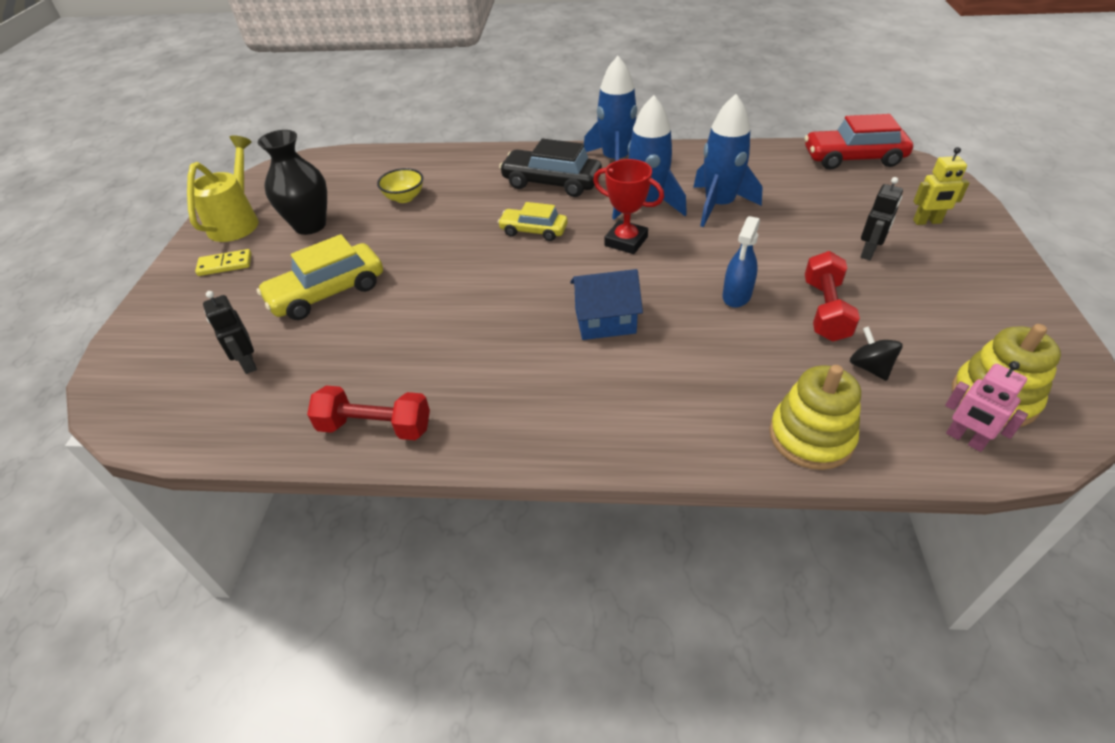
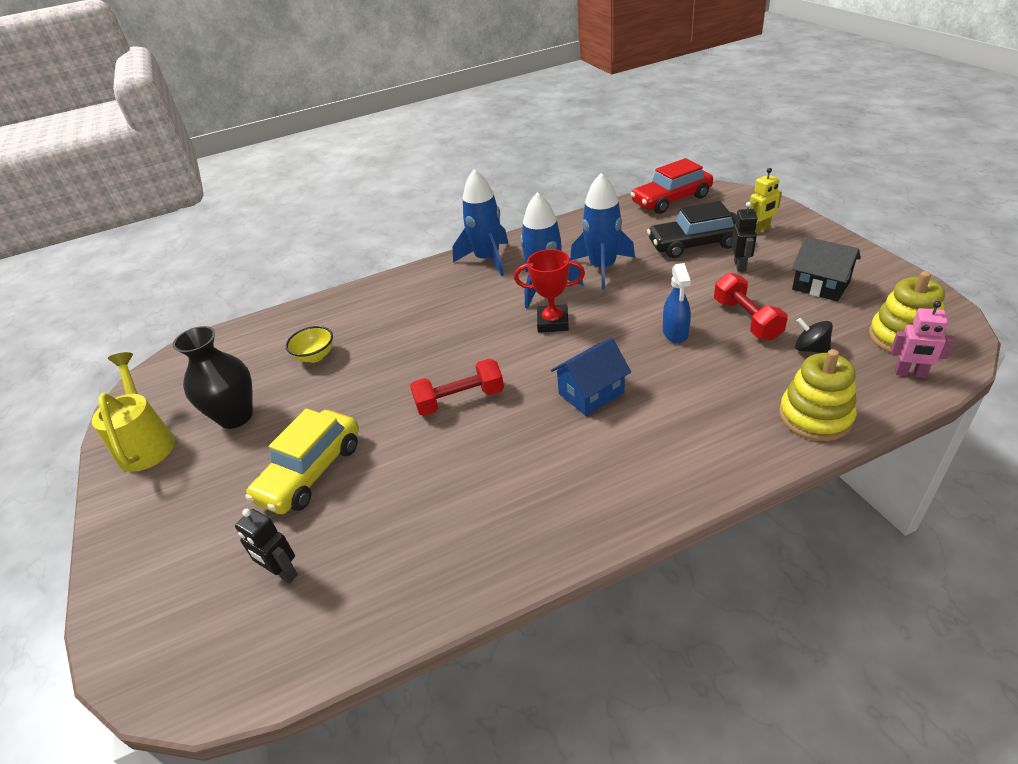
camera: 25 degrees left, 5 degrees down
yellow domino [195,249,251,276] -> none
red dumbbell [307,386,430,440] -> red dumbbell moved to [410,359,504,416]
yellow car [498,202,568,241] -> none
black car [499,139,602,197] -> black car moved to [647,201,737,258]
none -> black house [792,237,861,301]

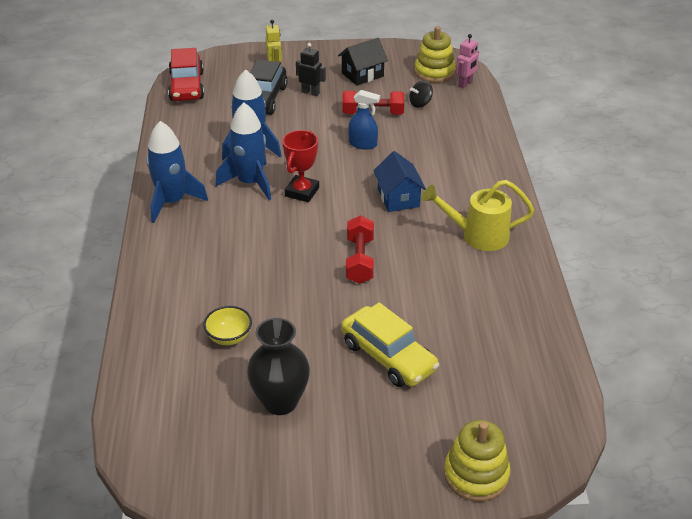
camera: 75 degrees left, 0 degrees up
yellow watering can [92,352,175,472] -> yellow watering can moved to [422,180,534,251]
black robot [235,509,298,584] -> none
yellow stacking toy [779,349,857,441] -> yellow stacking toy moved to [444,420,511,502]

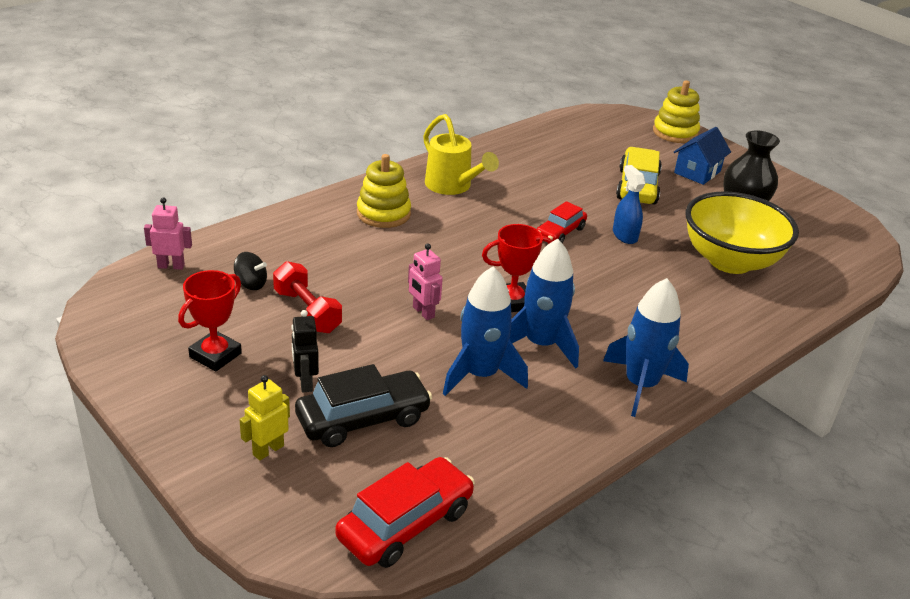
camera: 130 degrees left, 5 degrees down
yellow bowl [203,306,252,345] -> yellow bowl [686,191,799,274], size x2.33
black house [338,38,388,86] -> red trophy [178,270,242,372]
red dumbbell [346,215,374,284] -> red car [537,201,587,243]
blue spray bottle [348,90,380,150] -> blue spray bottle moved to [613,165,645,244]
blue house [373,151,426,212] -> blue house moved to [674,127,731,185]
yellow stacking toy [414,26,456,83] -> yellow stacking toy moved to [357,154,411,228]
none -> pink robot [408,243,443,320]

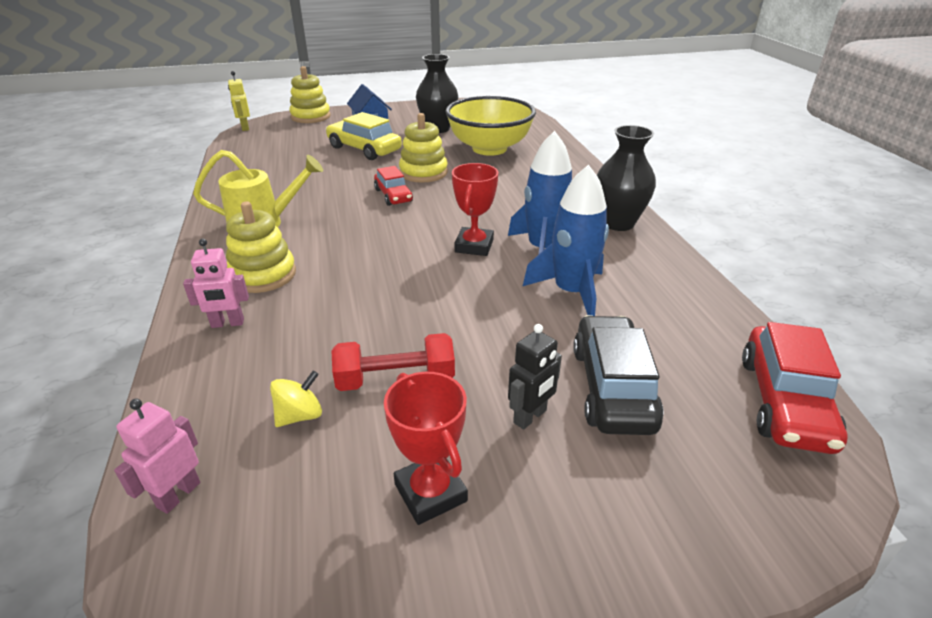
camera: 60 degrees left, 0 degrees up
black spinning top [234,252,267,290] -> yellow spinning top [270,371,322,427]
yellow robot [239,375,290,461] -> yellow robot moved to [228,71,250,131]
black robot [292,310,319,392] -> black robot turned 60 degrees counterclockwise [508,324,562,430]
red car [335,457,475,568] -> red car turned 150 degrees counterclockwise [742,322,847,454]
pink robot [408,243,443,320] -> pink robot moved to [183,239,249,328]
blue rocket [603,278,689,417] -> black vase [597,125,656,231]
blue spray bottle [613,165,645,244] -> yellow stacking toy [399,113,448,183]

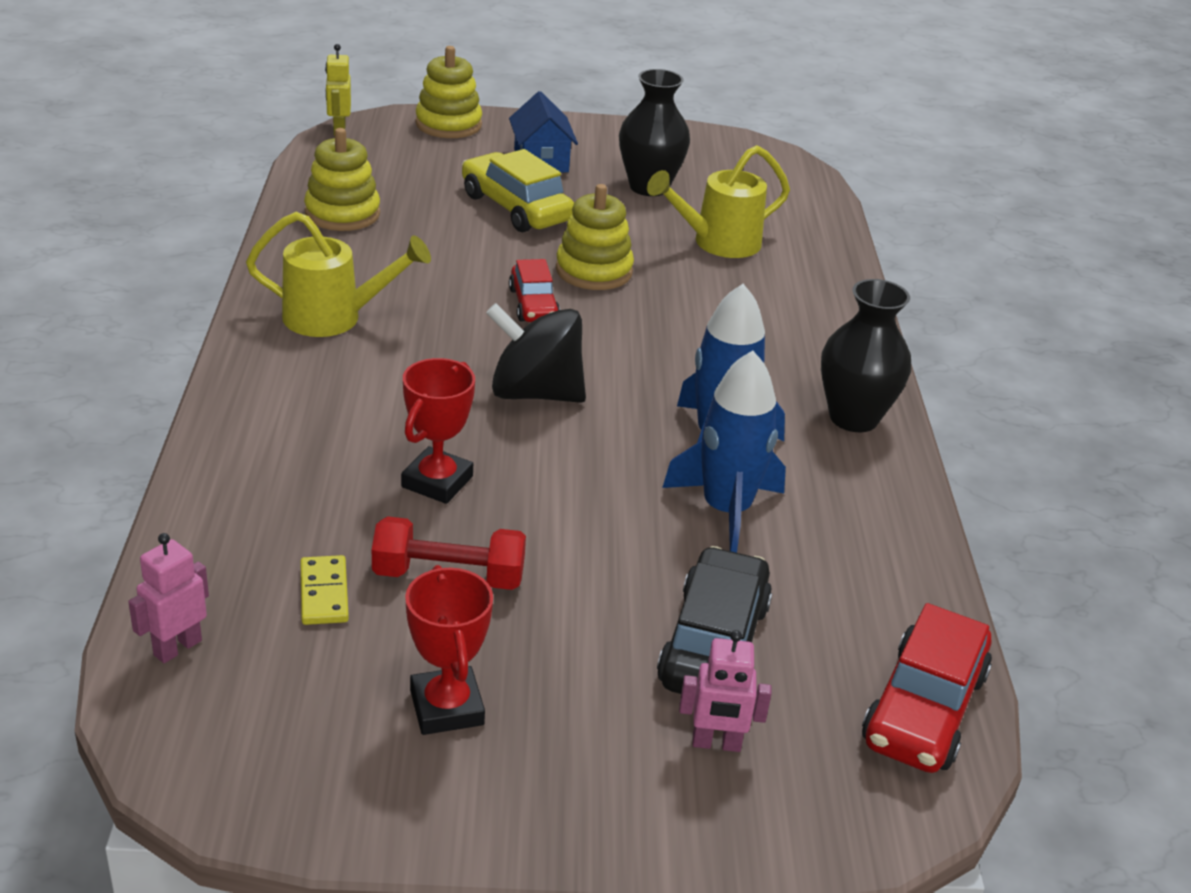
camera: 10 degrees right, 0 degrees up
pink robot [183,239,249,328] -> pink robot moved to [679,630,772,752]
yellow stacking toy [226,201,296,293] -> yellow stacking toy moved to [304,128,380,231]
yellow spinning top [270,371,322,427] -> yellow domino [300,555,349,625]
yellow bowl [445,96,536,156] -> yellow watering can [647,145,790,258]
red trophy [452,163,498,256] -> red trophy moved to [401,358,475,504]
black robot [508,324,562,430] -> none
none -> black spinning top [486,303,586,403]

